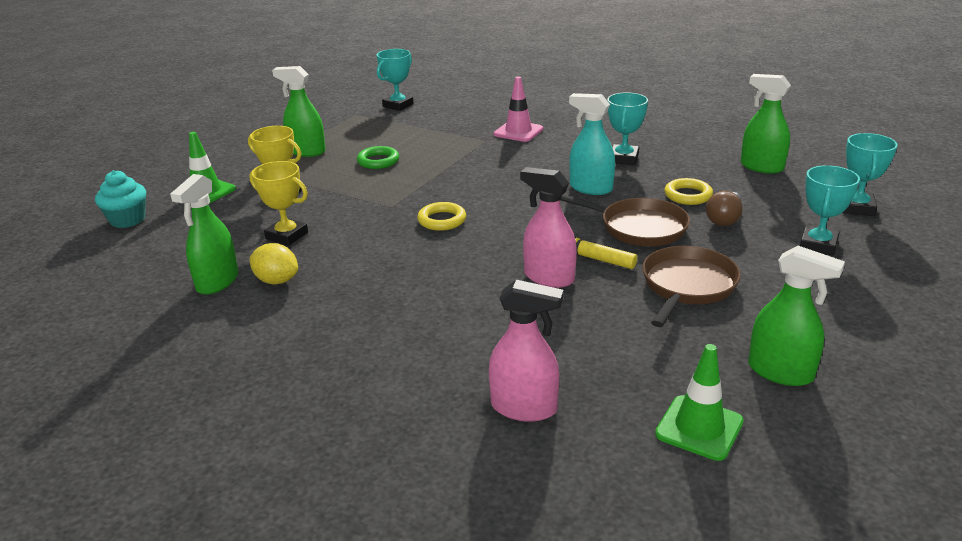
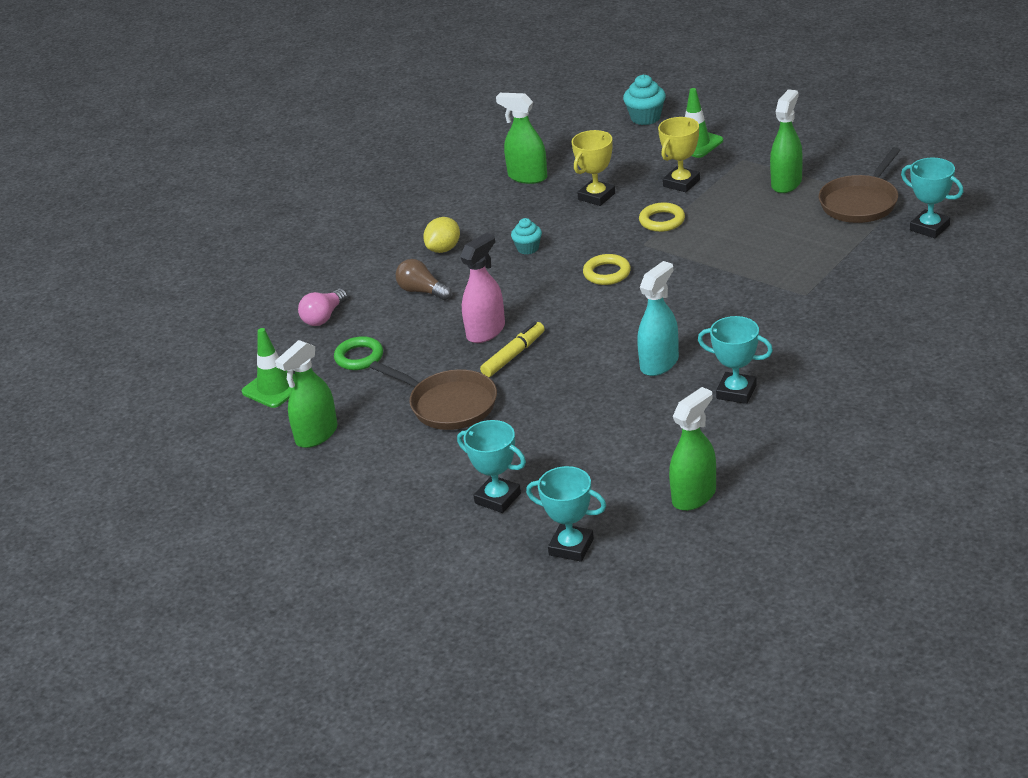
camera: 100 degrees right, 5 degrees up
yellow lemon [249,243,298,284] -> yellow lemon moved to [423,217,460,253]
green ring [357,146,399,169] -> green ring moved to [334,336,383,370]
pink spray bottle [489,280,564,422] -> pink light bulb [298,289,348,326]
pink traffic cone [494,77,543,142] -> none
brown pan [560,194,690,246] -> brown pan moved to [819,147,900,223]
yellow ring [665,178,713,205] -> yellow ring moved to [639,202,685,232]
brown light bulb [706,191,743,226] -> brown light bulb moved to [396,259,452,300]
none -> turquoise cupcake [511,218,542,255]

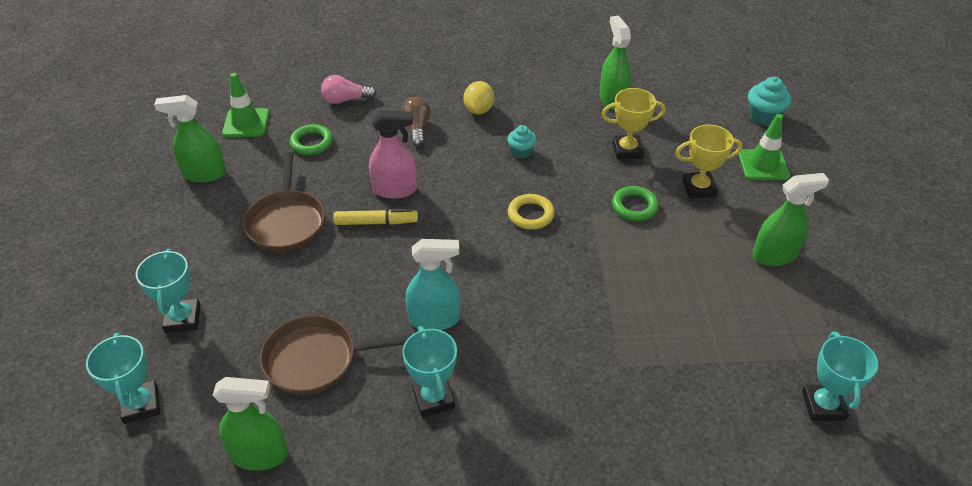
camera: 45 degrees right, 10 degrees up
yellow lemon [423,217,460,253] -> yellow lemon turned 75 degrees counterclockwise [463,81,494,114]
yellow ring [639,202,685,232] -> green ring [612,186,659,221]
brown pan [819,147,900,223] -> brown pan moved to [260,315,412,395]

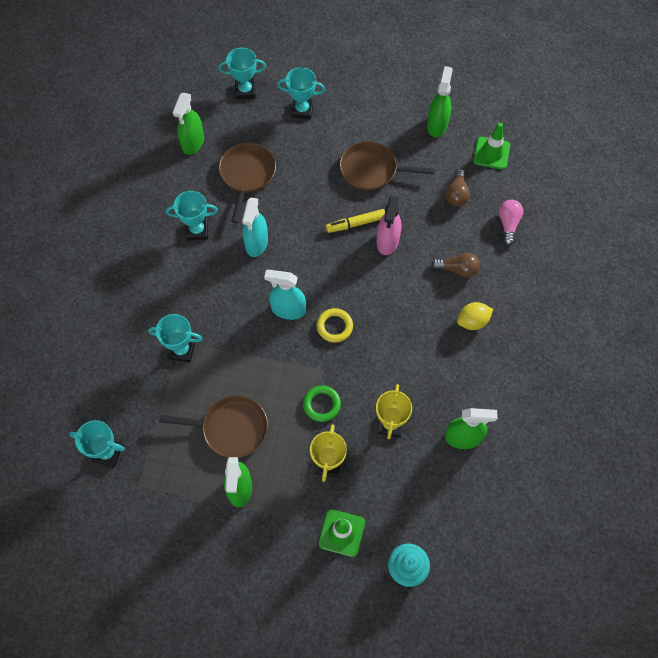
camera: 105 degrees right, 20 degrees up
green ring [289,124,333,155] -> brown light bulb [446,169,470,206]
yellow marker [333,209,418,225] -> yellow marker turned 60 degrees clockwise [326,209,385,233]
yellow lemon [463,81,494,114] -> yellow lemon turned 45 degrees counterclockwise [457,302,493,330]
turquoise cupcake [507,125,537,159] -> none
none -> turquoise trophy [148,314,202,362]
none -> brown pan [159,395,268,458]
none -> turquoise spray bottle [264,270,306,320]

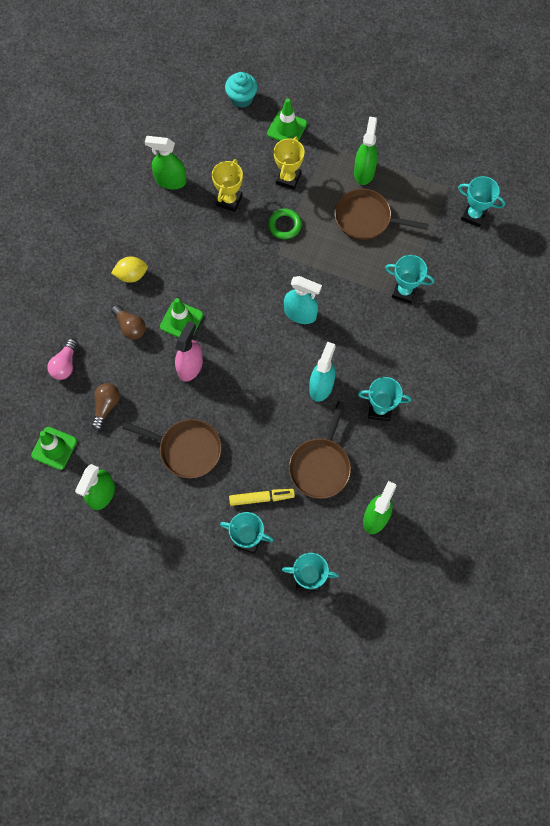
camera: 170 degrees left, 5 degrees up
yellow ring [317,308,353,343] -> none
yellow marker [326,209,385,233] -> yellow marker moved to [229,489,295,506]
brown light bulb [431,253,480,278] -> brown light bulb turned 150 degrees counterclockwise [111,305,146,340]
none -> green traffic cone [160,298,203,338]

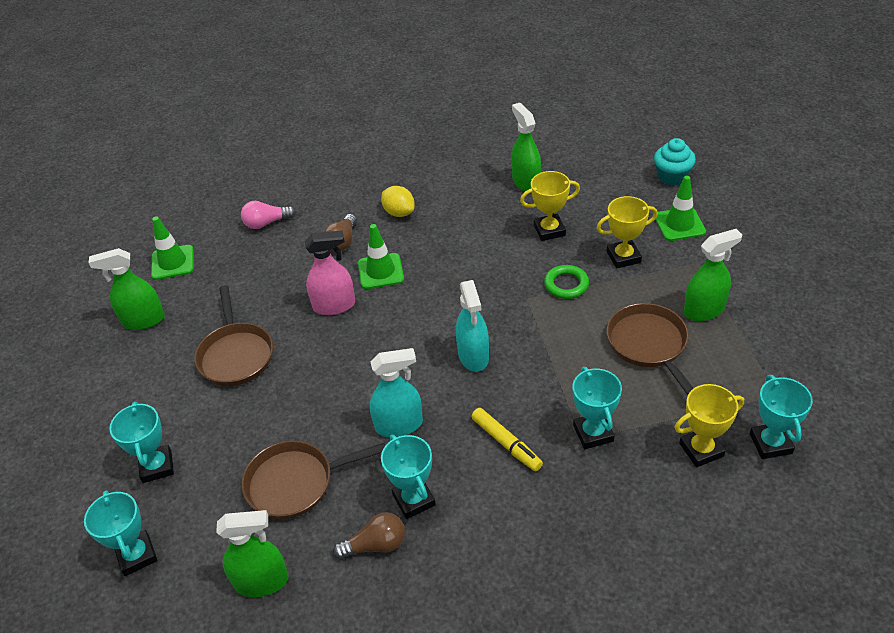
camera: 60 degrees right, 25 degrees down
brown light bulb [92,383,120,430] -> brown light bulb moved to [333,512,405,559]
yellow marker [229,489,295,506] -> yellow marker moved to [471,408,543,471]
none -> yellow trophy [675,384,744,467]

